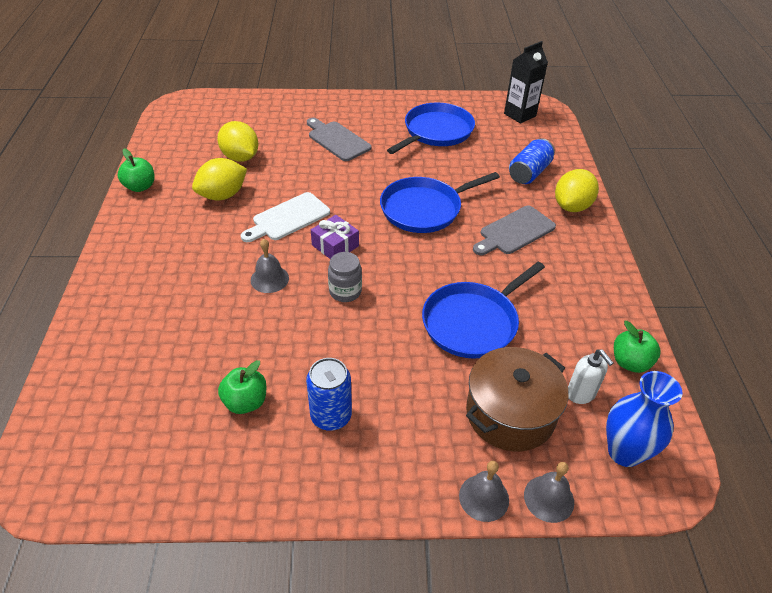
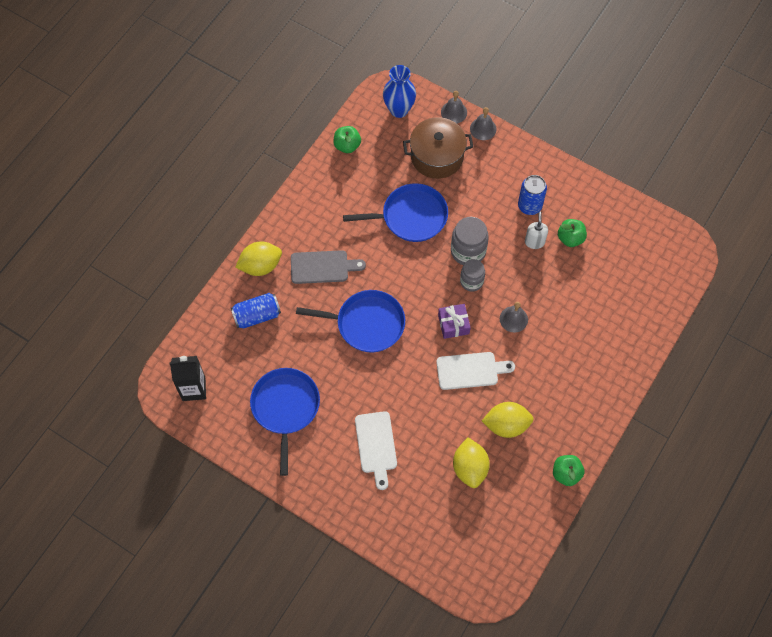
camera: 145 degrees left, 20 degrees up
grey cutting board [307,118,372,161] -> white cutting board [355,411,397,490]
blue pan [387,103,475,154] -> blue pan turned 105 degrees clockwise [250,368,320,476]
white soap dispenser [568,349,614,404] -> white soap dispenser moved to [525,212,548,249]
none -> grey jar [451,217,489,265]

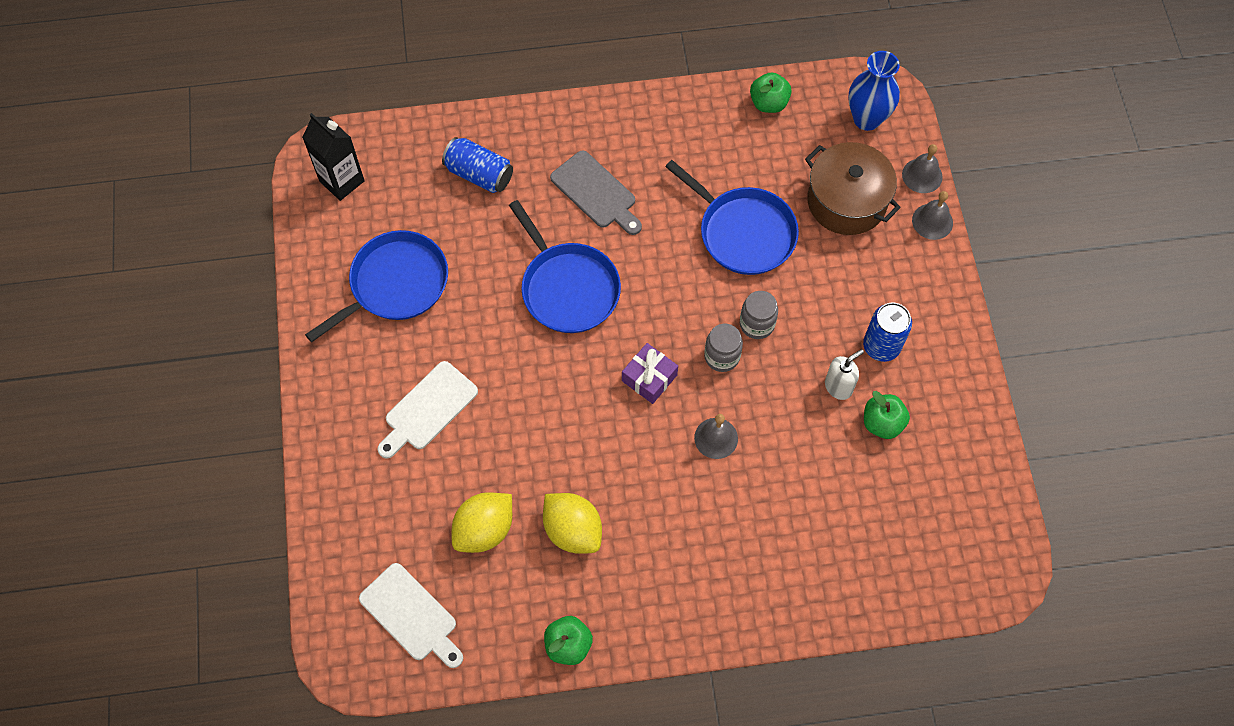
camera: 50 degrees right, 0 degrees up
yellow lemon [235,242,282,276] -> none
white cutting board [436,352,515,390] -> white cutting board moved to [359,563,463,668]
grey jar [451,217,489,265] -> grey jar [740,291,778,339], size x0.66

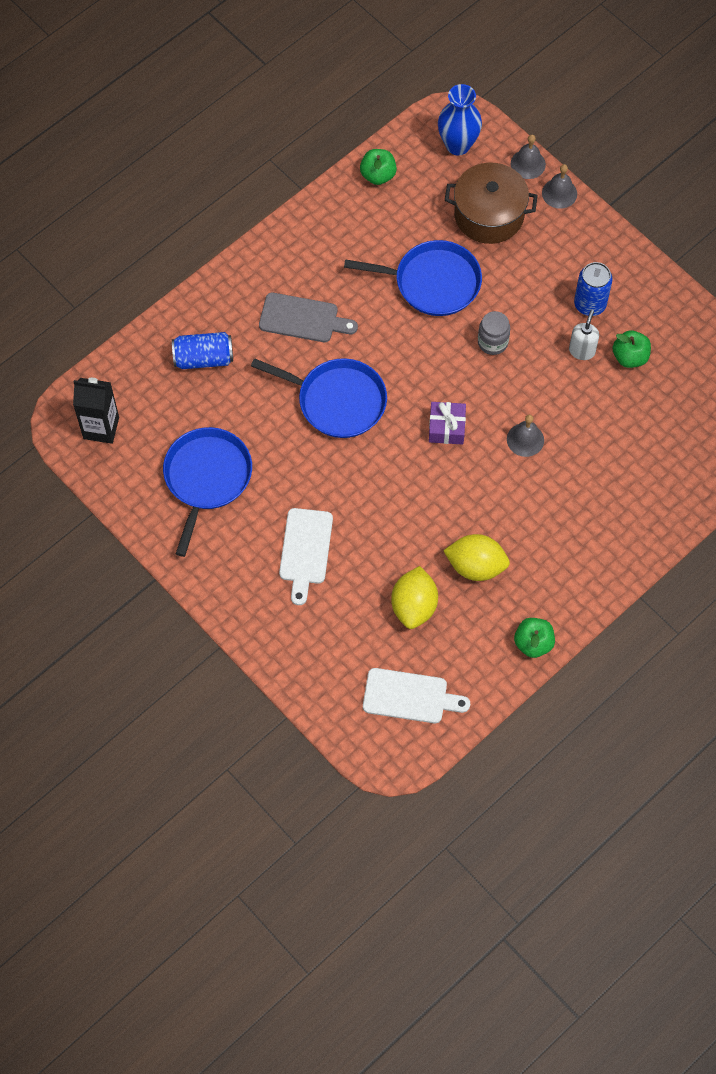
camera: 35 degrees left, 0 degrees up
grey jar [704,324,743,372] -> none

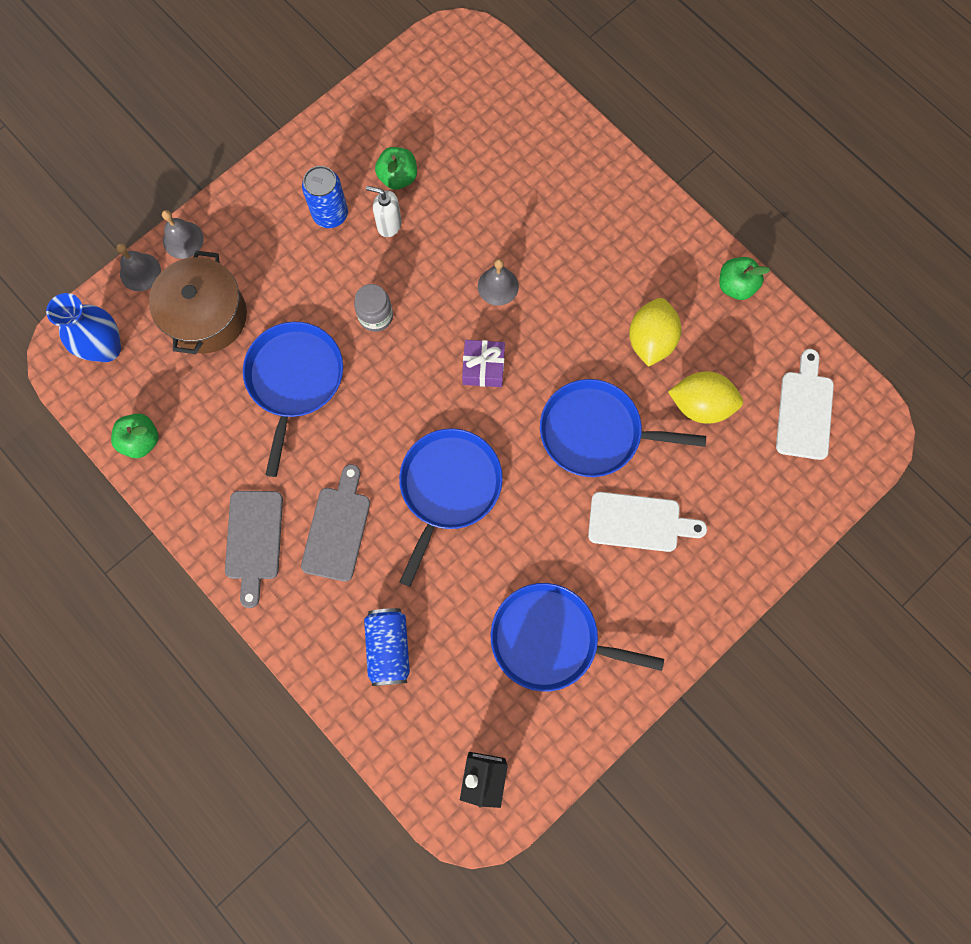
camera: 90 degrees left, 10 degrees up
none -> grey cutting board [225,491,283,608]
none -> blue pan [540,379,706,477]

